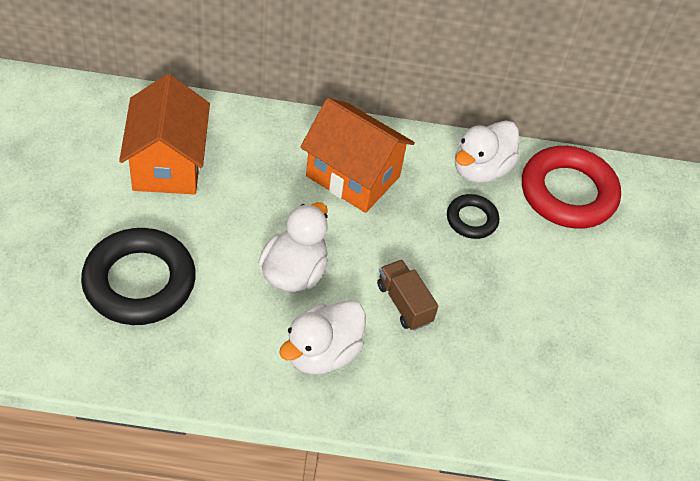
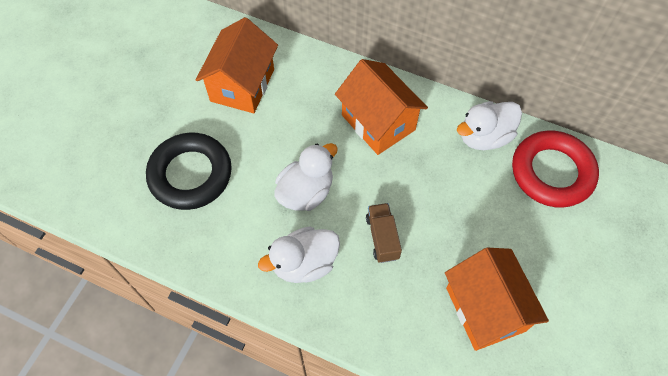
camera: 25 degrees right, 10 degrees up
black ring [447,194,499,239] -> none
none -> orange house [445,248,549,351]

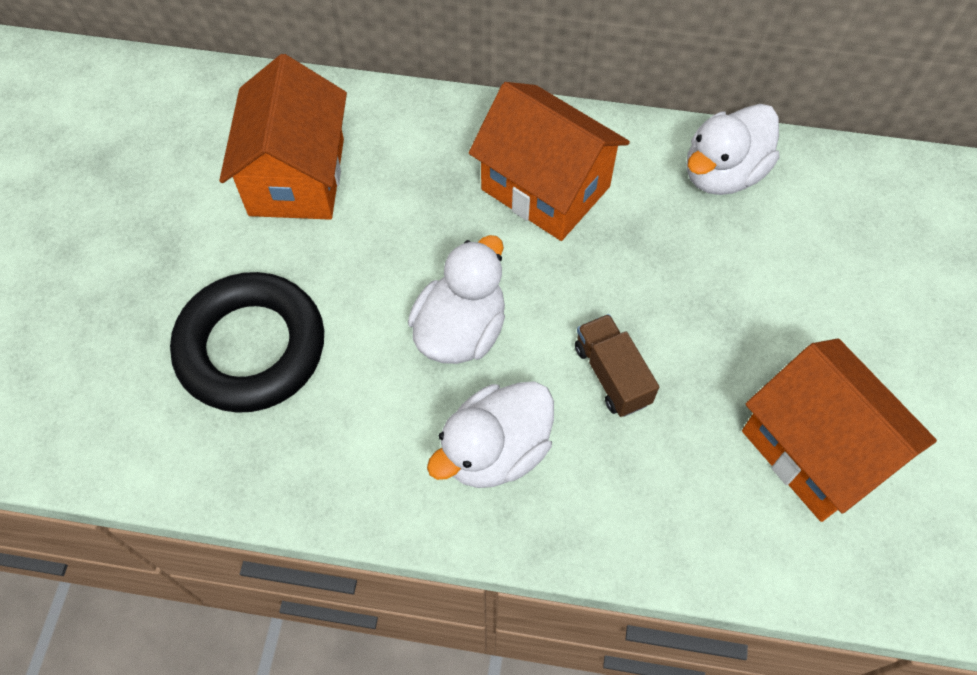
camera: 15 degrees left, 0 degrees up
red ring [512,130,599,208] -> none

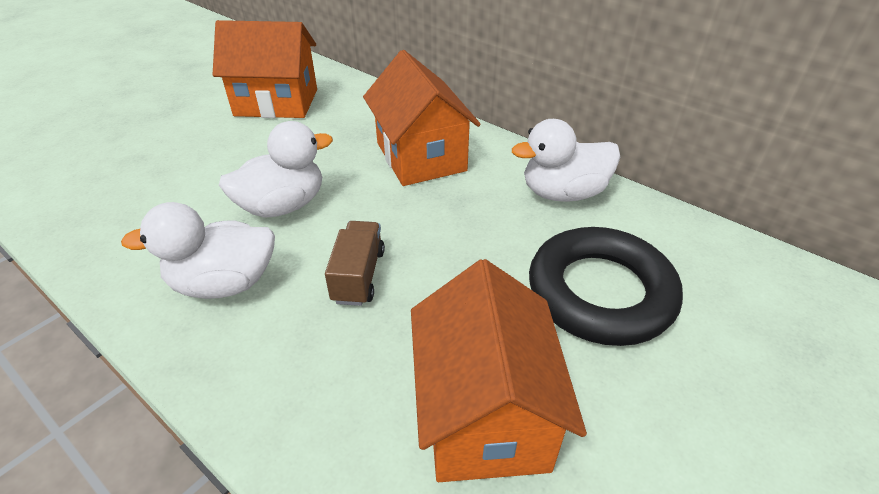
camera: 30 degrees right, 20 degrees down
black ring [170,272,324,413] -> black ring moved to [529,227,683,346]
orange house [219,54,347,220] -> orange house turned 60 degrees clockwise [213,20,317,118]

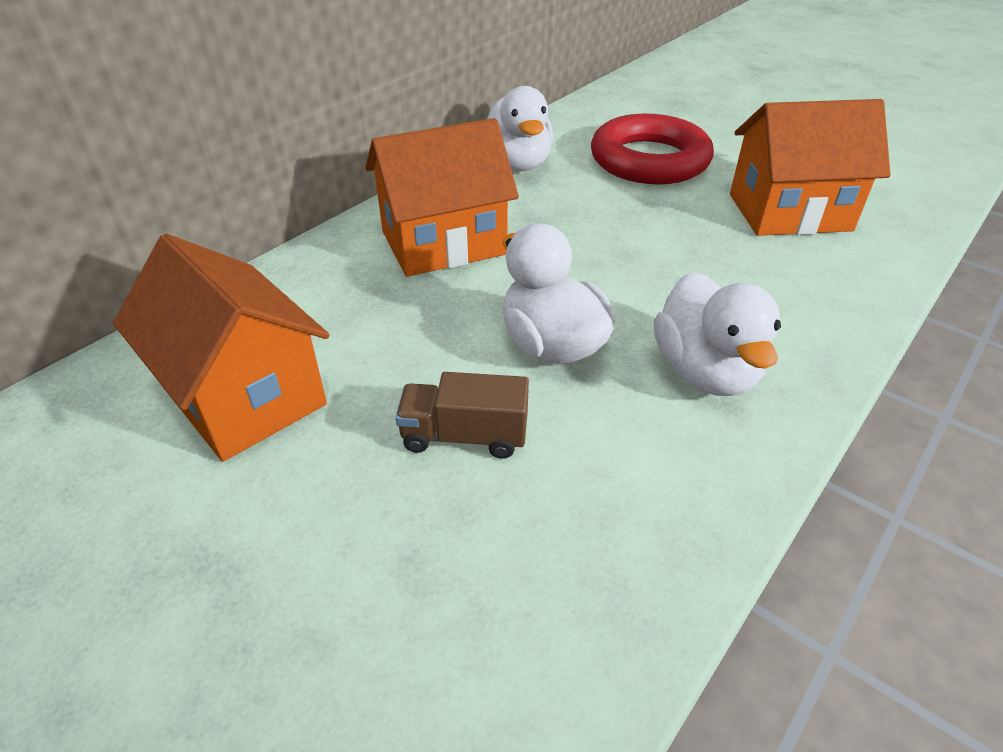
camera: 90 degrees left, 0 degrees up
orange house [213,20,317,118] -> orange house turned 45 degrees counterclockwise [113,234,329,462]
brown truck [325,221,385,306] -> brown truck moved to [395,372,529,459]
black ring [529,227,683,346] -> red ring [591,114,714,185]

